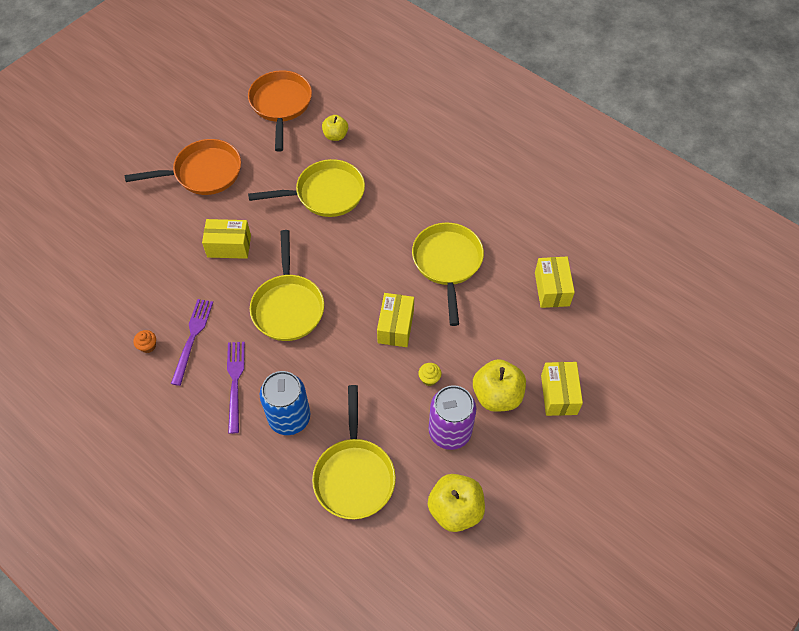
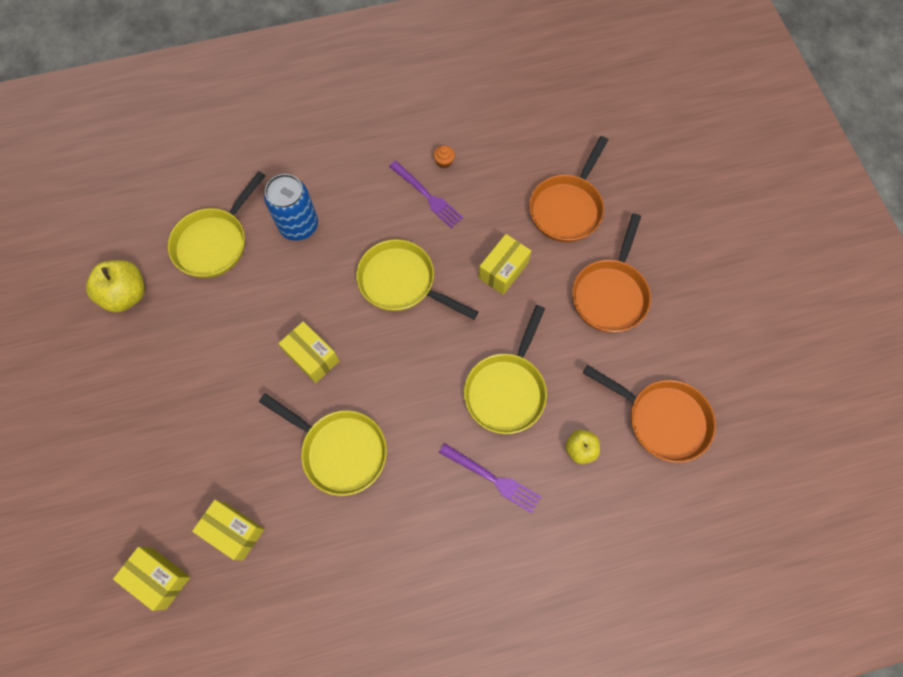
camera: 125 degrees right, 10 degrees up
purple fork [227,342,245,434] -> purple fork moved to [439,443,541,513]
yellow pan [312,385,396,519] -> yellow pan turned 90 degrees counterclockwise [168,171,265,278]
yellow cupcake [418,363,441,386] -> none
purple can [429,385,476,450] -> none
yellow apple [473,359,526,412] -> none
yellow box [541,362,583,416] -> yellow box moved to [113,547,190,611]
none -> orange pan [529,136,608,242]

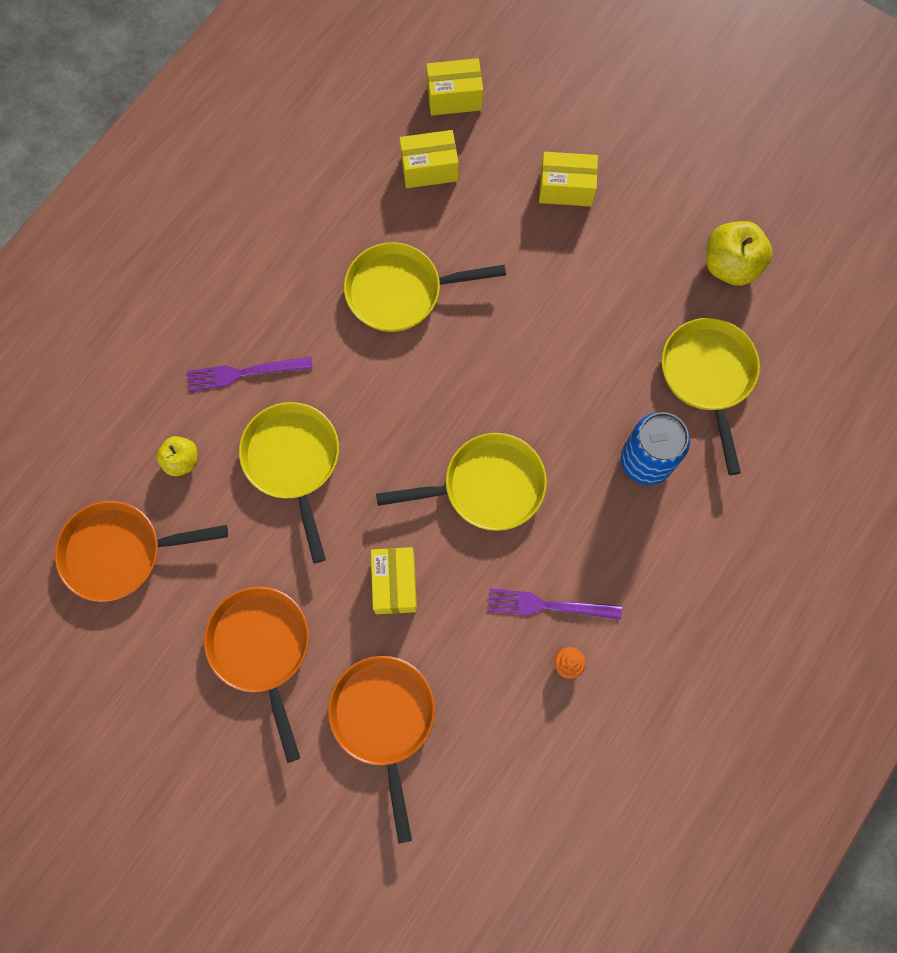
camera: 140 degrees right, 5 degrees up
yellow box [278,321,339,383] -> yellow box moved to [539,152,598,206]

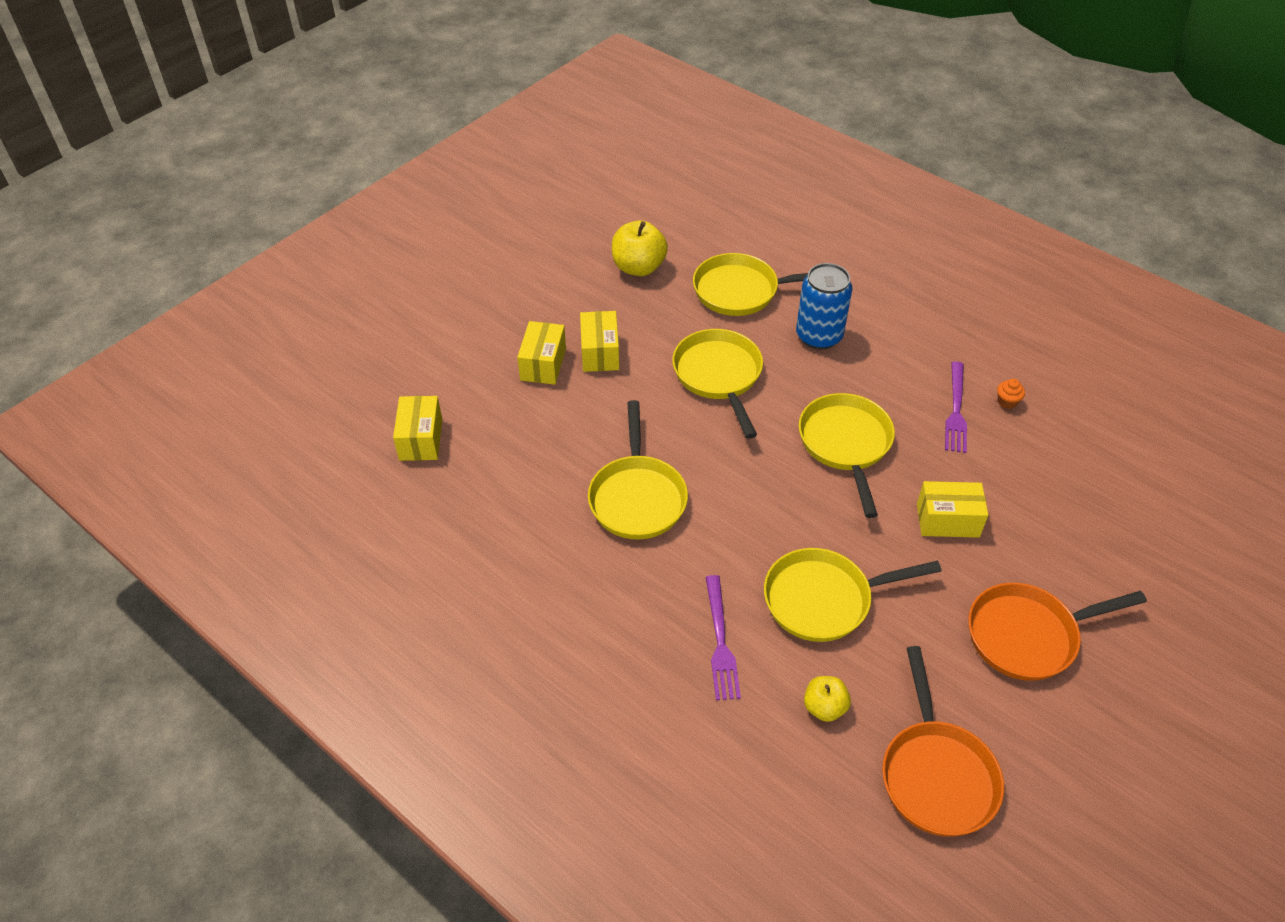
camera: 85 degrees left, 25 degrees down
orange pan [328,656,435,844] -> none
yellow box [399,130,459,188] -> yellow box moved to [580,311,619,372]
none -> yellow pan [672,329,763,439]

